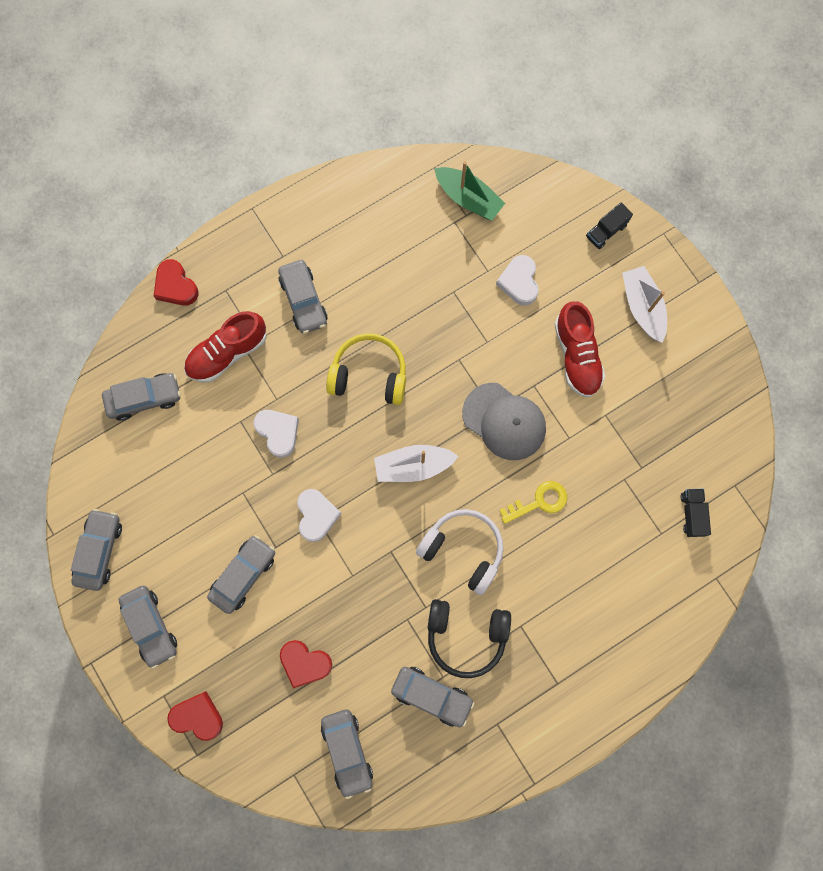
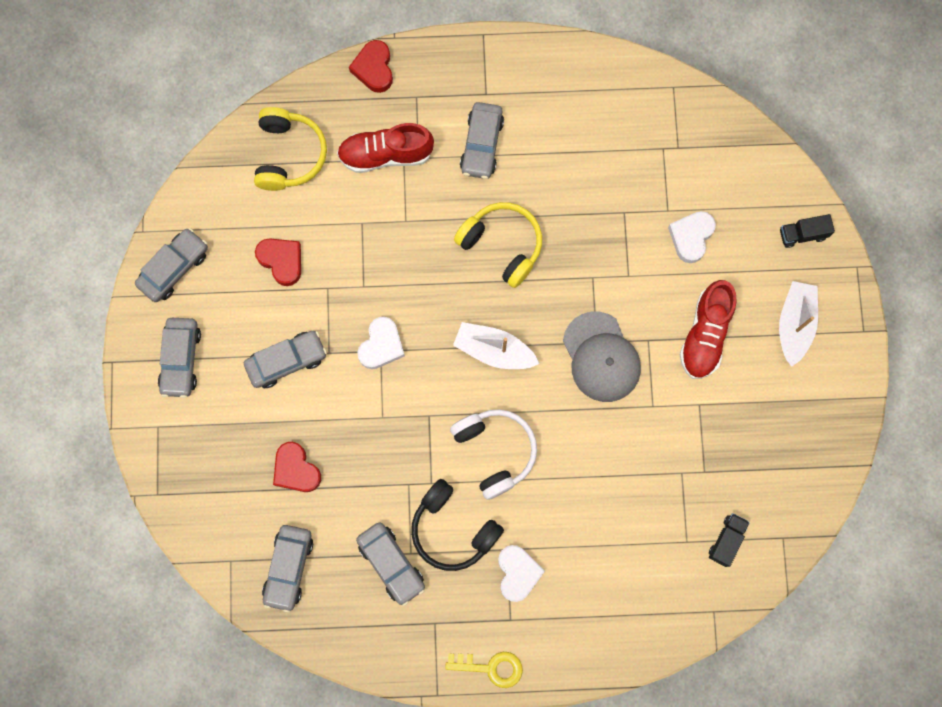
camera: 30 degrees right, 0 degrees up
grey car [102,373,181,421] -> yellow headphones [254,107,327,191]
red heart [167,691,223,741] -> red heart moved to [255,238,301,286]
white heart [254,410,299,458] -> white heart moved to [498,545,545,602]
green boat [435,161,505,221] -> none
yellow key [499,481,567,524] -> yellow key moved to [445,652,523,688]

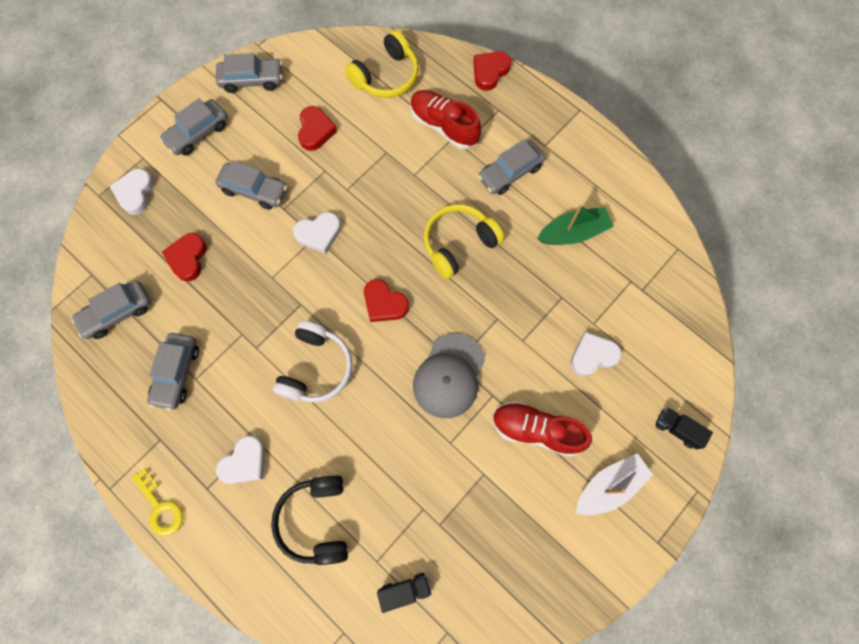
camera: 45 degrees right, 5 degrees down
black headphones [411,479,504,571] -> black headphones moved to [271,476,348,565]
white boat [453,322,539,369] -> red heart [364,279,409,322]
yellow headphones [454,202,542,288] -> yellow headphones turned 120 degrees counterclockwise [424,204,504,279]
red shoe [680,280,737,379] -> red shoe turned 45 degrees clockwise [492,401,592,457]
none -> white heart [110,168,154,215]
none -> green boat [537,205,614,245]

